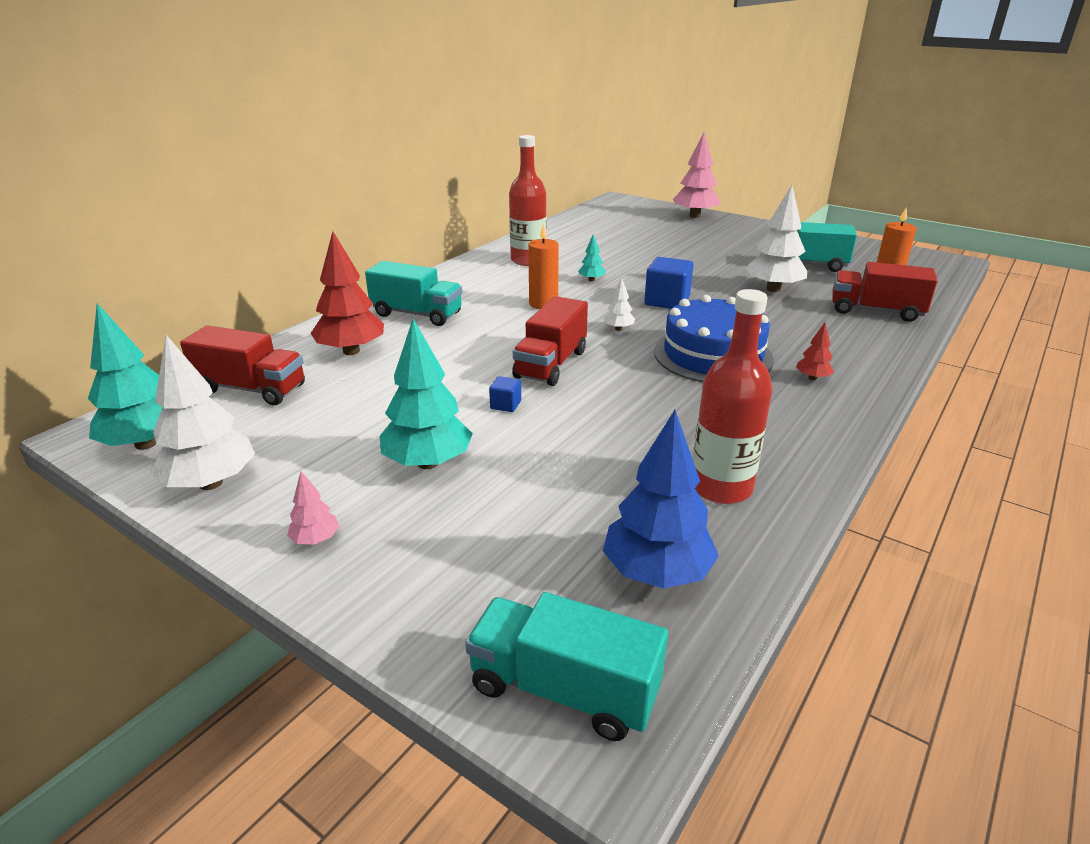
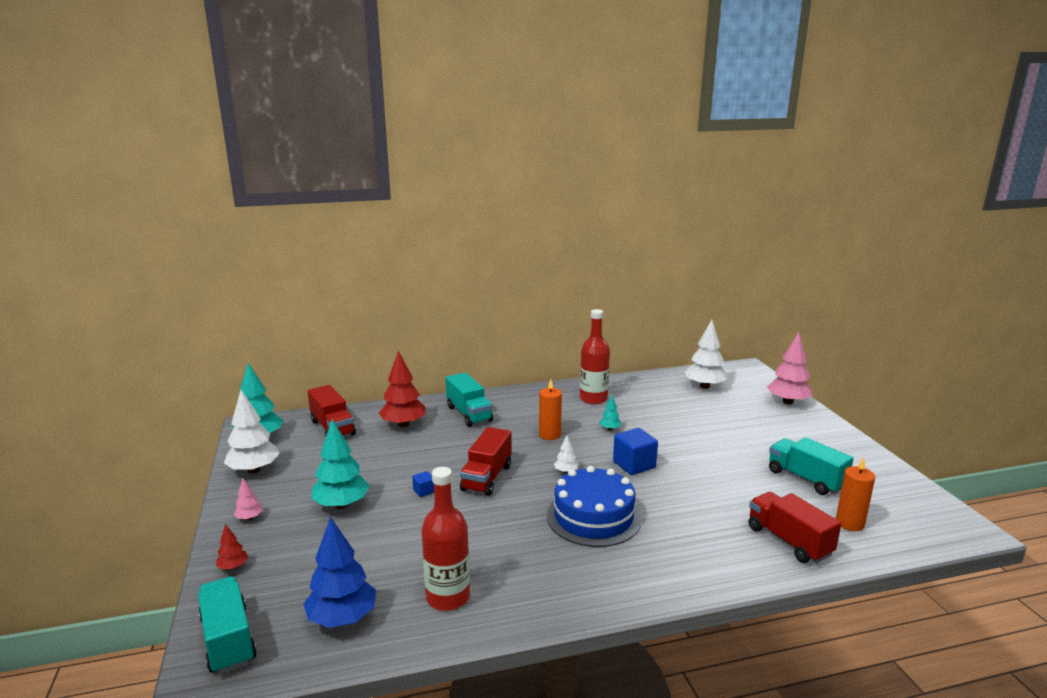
camera: 40 degrees right, 10 degrees down
red truck [512,296,588,386] -> red truck turned 45 degrees counterclockwise [460,427,512,496]
white tree [745,185,807,292] -> white tree moved to [685,320,727,389]
red tree [796,322,834,380] -> red tree moved to [216,524,248,570]

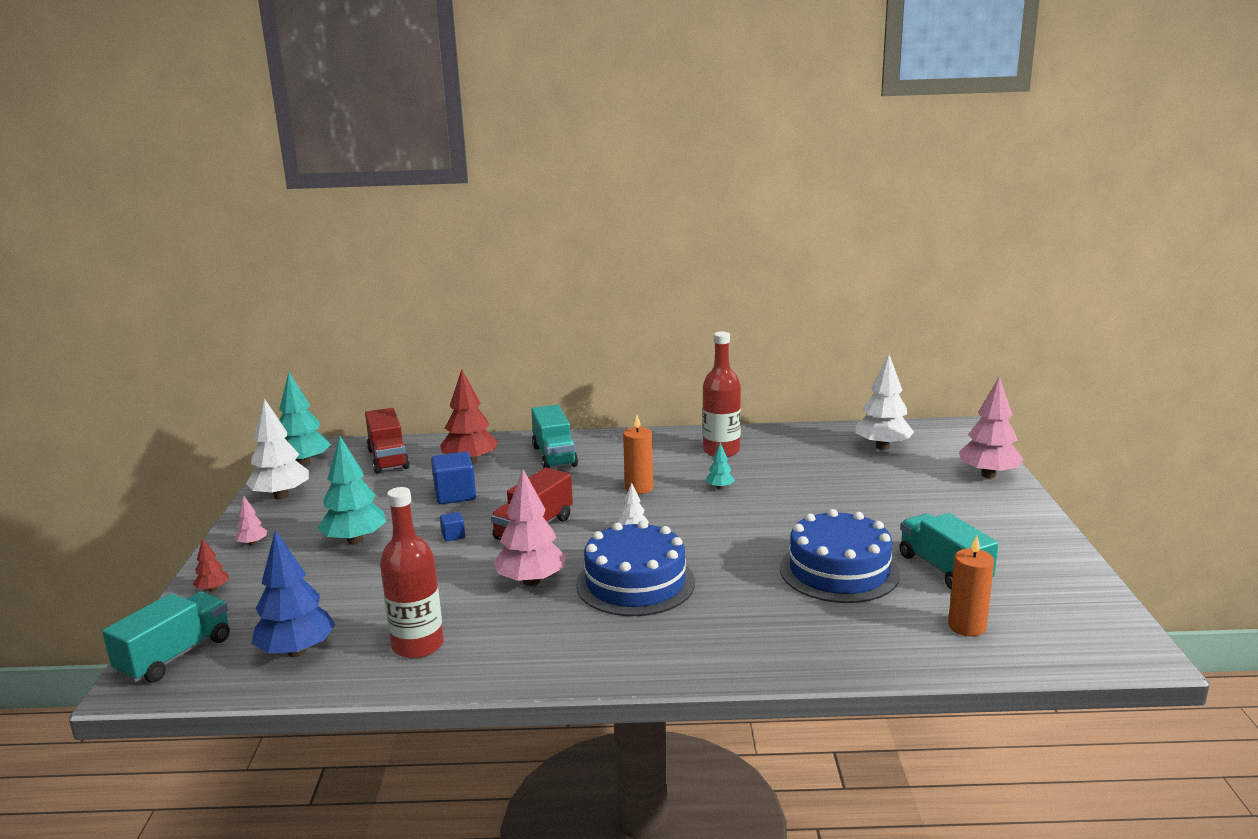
camera: 15 degrees right, 0 degrees up
turquoise truck [198,576,257,674] -> turquoise truck turned 45 degrees clockwise [102,592,230,683]
blue cube [613,428,658,475] -> blue cube moved to [431,452,476,504]
red truck [748,492,841,563] -> none
none -> pink tree [493,469,566,586]
none -> blue cake [780,509,900,603]

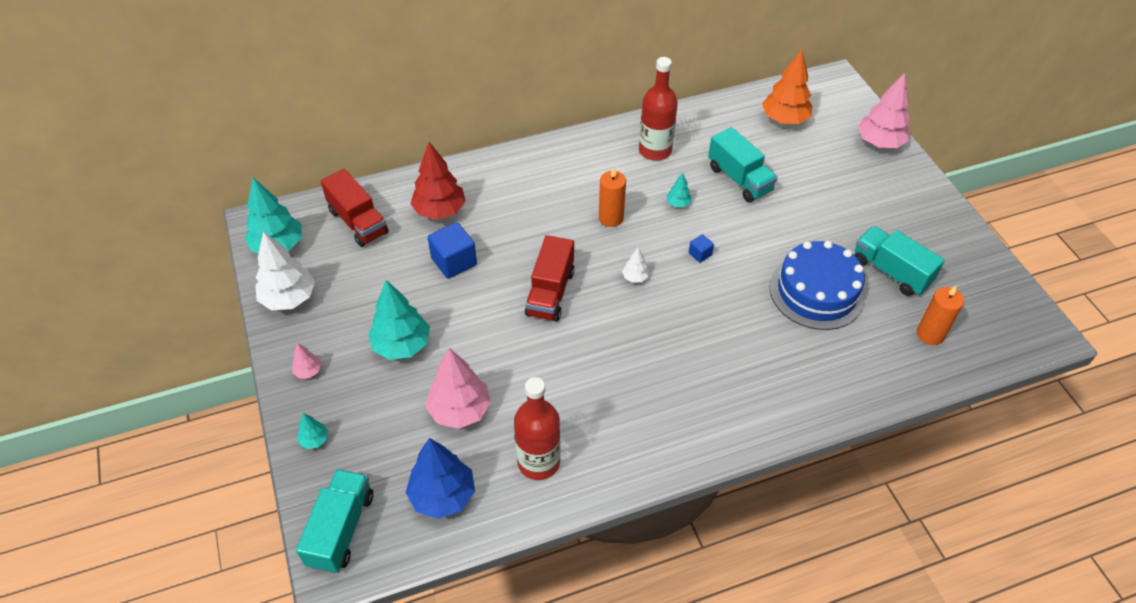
camera: 20 degrees left, 30 degrees up
red tree [193,538,229,592] -> turquoise tree [297,413,328,449]
blue cube [440,512,465,542] -> blue cube moved to [689,234,714,263]
pink tree [493,469,566,586] -> pink tree moved to [426,348,491,429]
turquoise truck [531,405,578,468] -> turquoise truck moved to [708,127,778,202]
blue cake [576,521,695,616] -> none
white tree [856,354,914,450] -> orange tree [762,49,813,124]

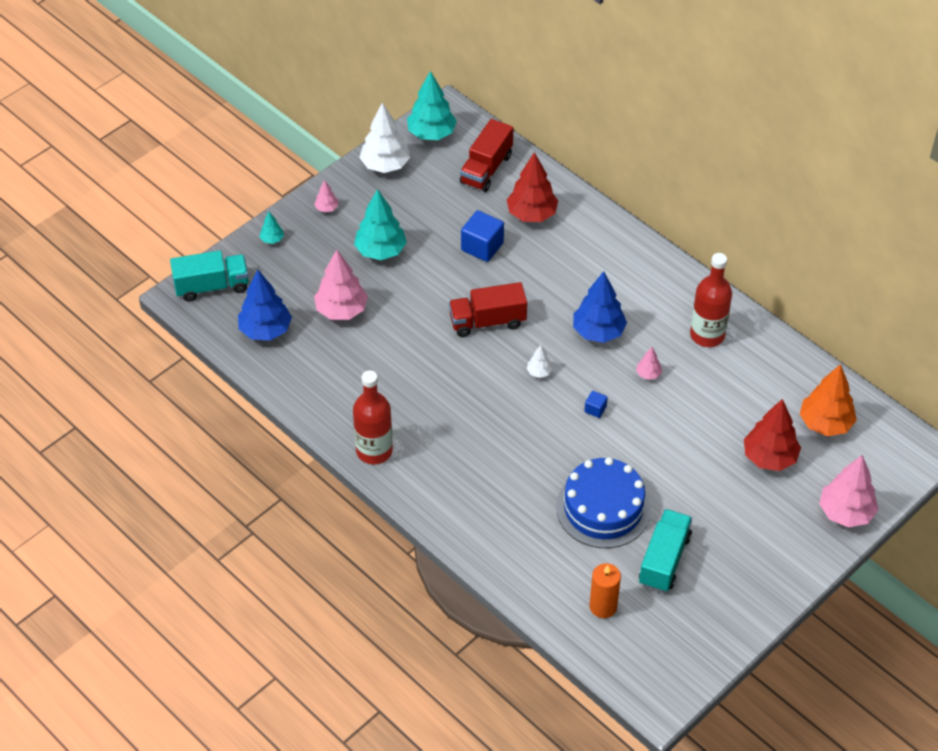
camera: 65 degrees right, 0 degrees up
red bottle [514,377,561,480] -> red bottle moved to [353,370,393,464]
orange candle [599,167,626,227] -> blue tree [573,271,627,343]
turquoise tree [666,172,692,207] -> pink tree [636,347,662,380]
turquoise truck [708,127,778,202] -> none
none -> red tree [744,399,801,471]

